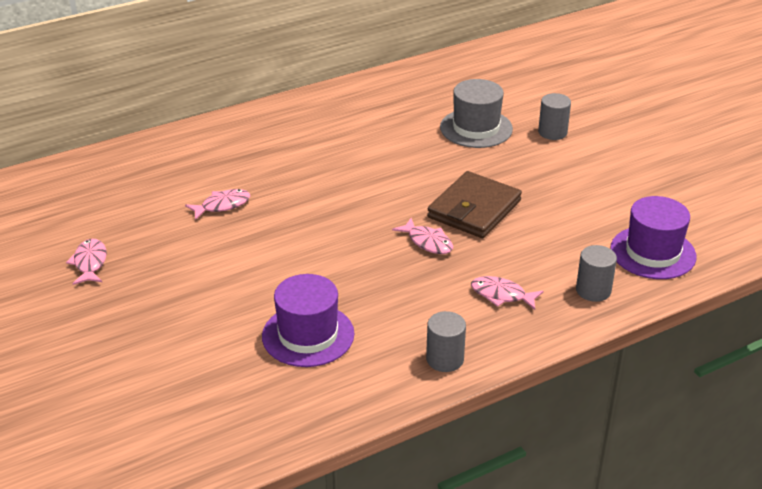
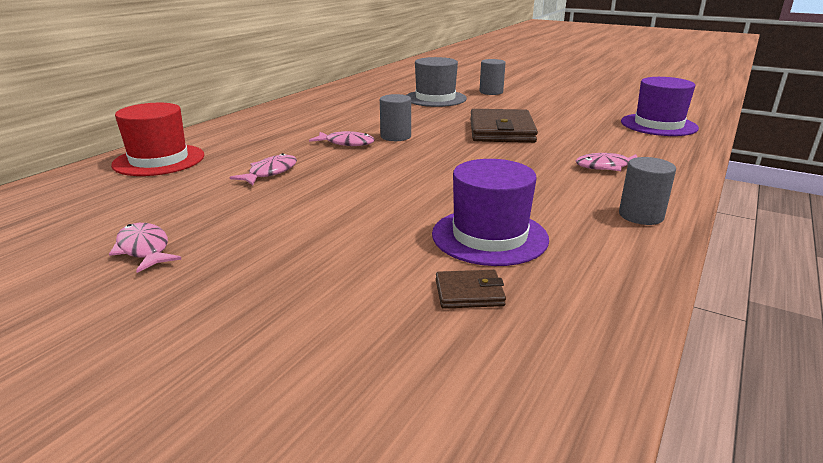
camera: 30 degrees left, 10 degrees down
pink fish [392,218,453,254] -> pink fish moved to [309,131,375,146]
grey cylinder [576,245,617,302] -> grey cylinder moved to [380,94,411,141]
none -> red hat [111,103,204,176]
none -> brown wallet [436,270,506,309]

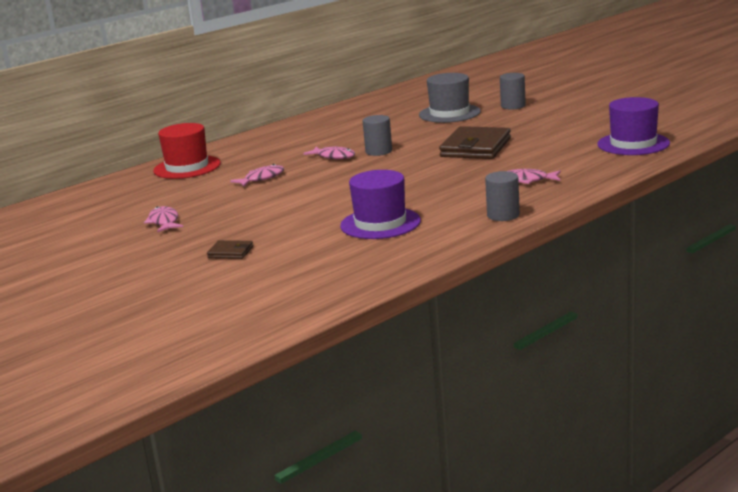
camera: 20 degrees right, 5 degrees down
brown wallet [436,270,506,309] -> brown wallet moved to [207,240,253,259]

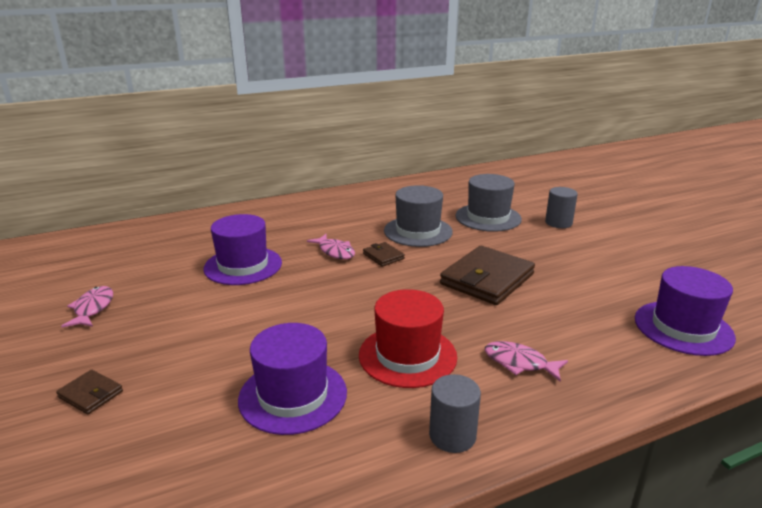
camera: 15 degrees right, 5 degrees up
red hat [153,123,221,179] -> red hat moved to [359,289,457,388]
pink fish [230,164,284,187] -> purple hat [203,214,282,285]
grey cylinder [363,115,392,156] -> brown wallet [363,242,405,267]
none -> grey hat [384,185,453,247]

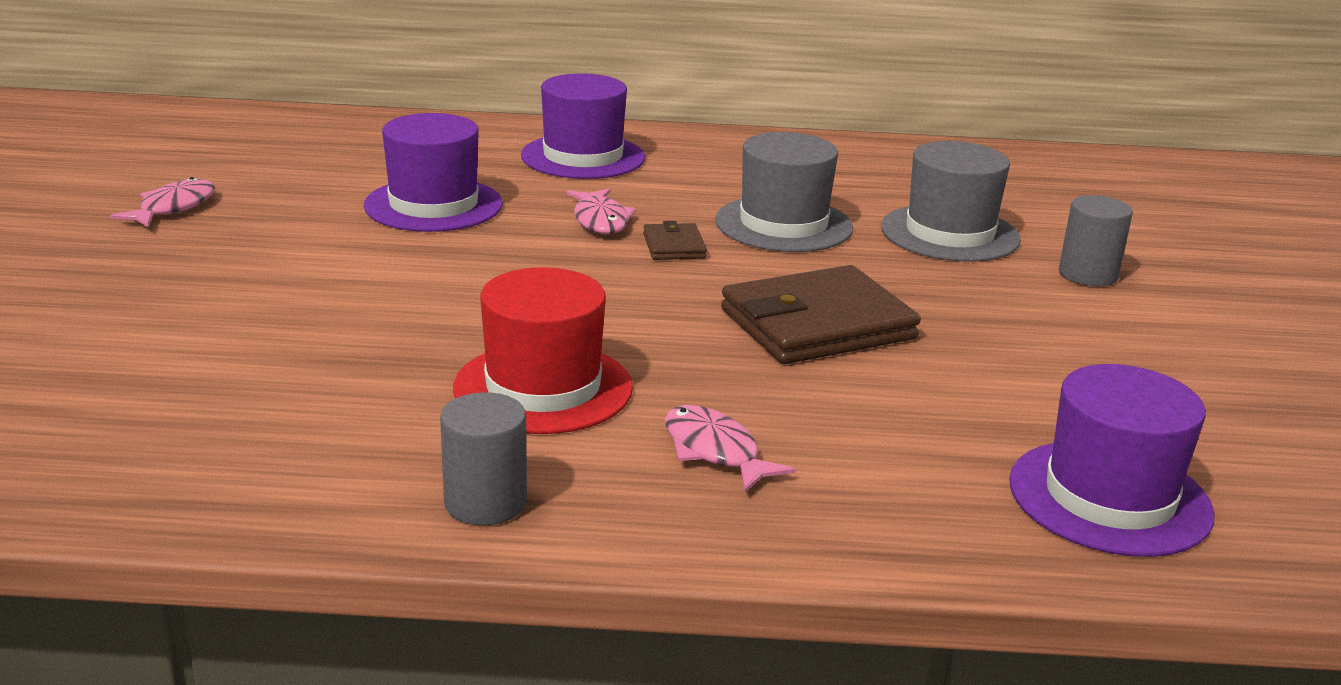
camera: 25 degrees right, 0 degrees up
brown wallet [56,370,123,414] -> none
purple hat [238,323,347,435] -> purple hat moved to [521,73,645,179]

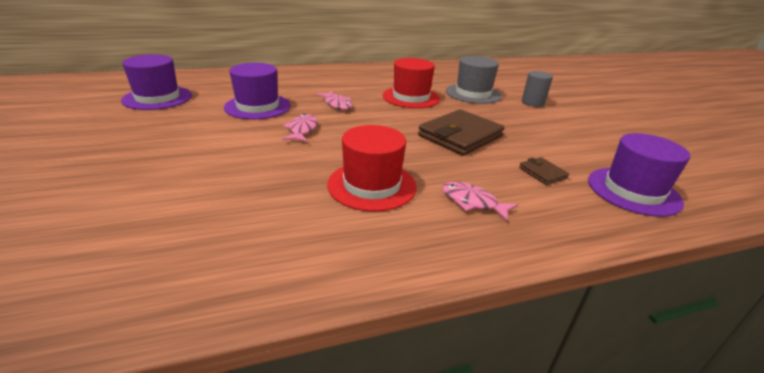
camera: 20 degrees left, 5 degrees up
pink fish [110,177,215,228] -> pink fish moved to [282,114,318,142]
grey cylinder [440,392,527,525] -> none
purple hat [521,73,645,179] -> purple hat moved to [121,54,192,110]
brown wallet [643,221,707,260] -> brown wallet moved to [519,157,569,185]
grey hat [715,132,853,252] -> red hat [383,58,440,108]

